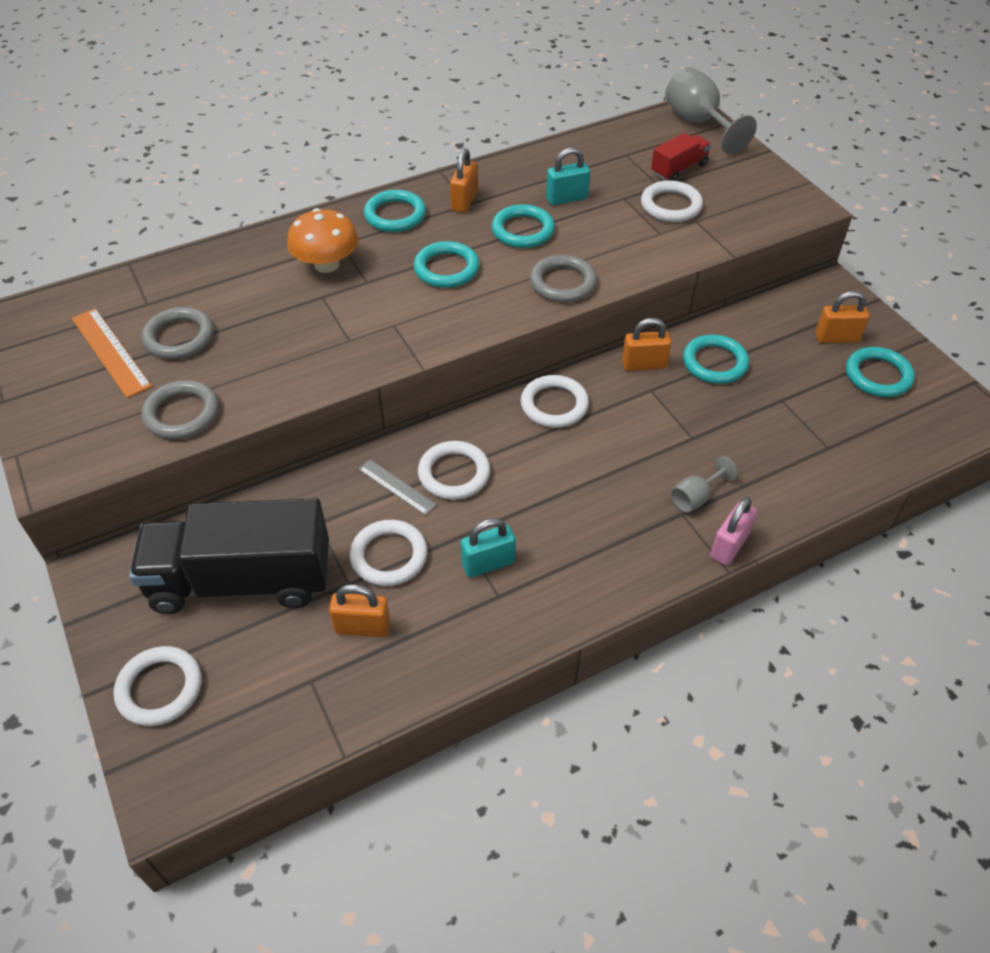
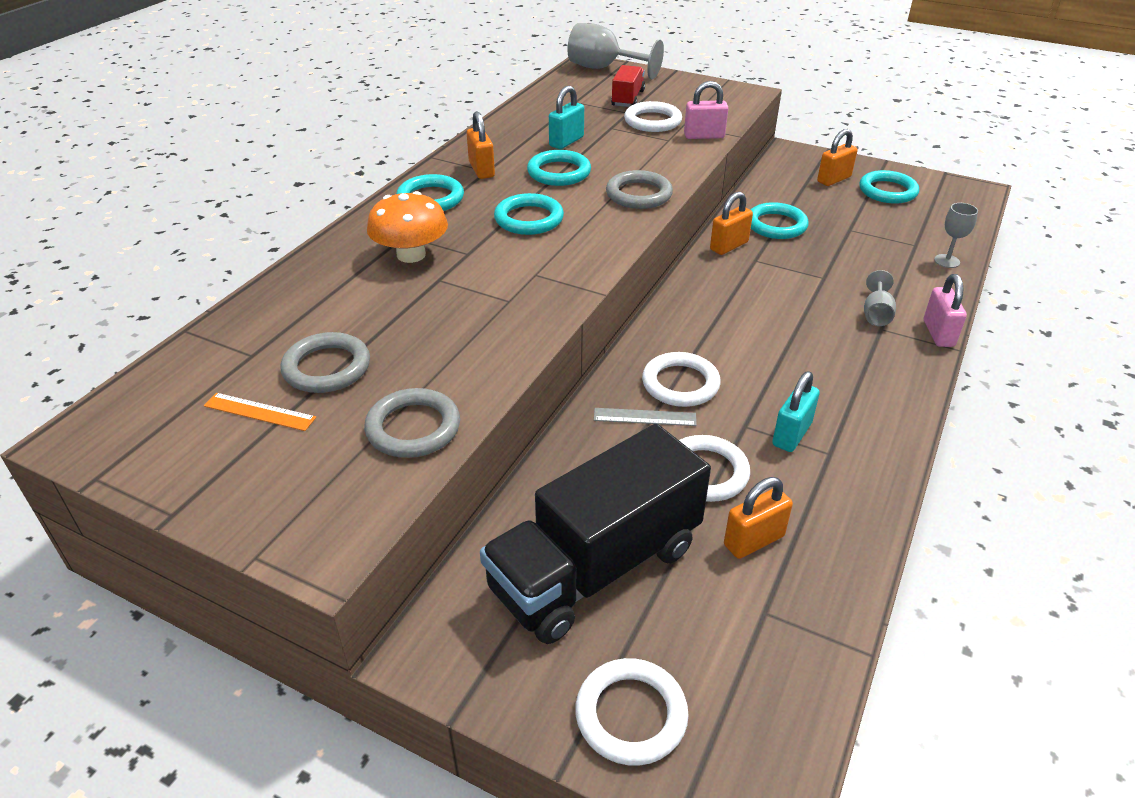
camera: 35 degrees left, 10 degrees down
orange ruler [72,308,152,398] -> orange ruler [204,393,316,431], size x0.64
white ring [521,375,589,428] -> none
none -> pink padlock [684,81,729,139]
none -> grey goblet [934,203,978,268]

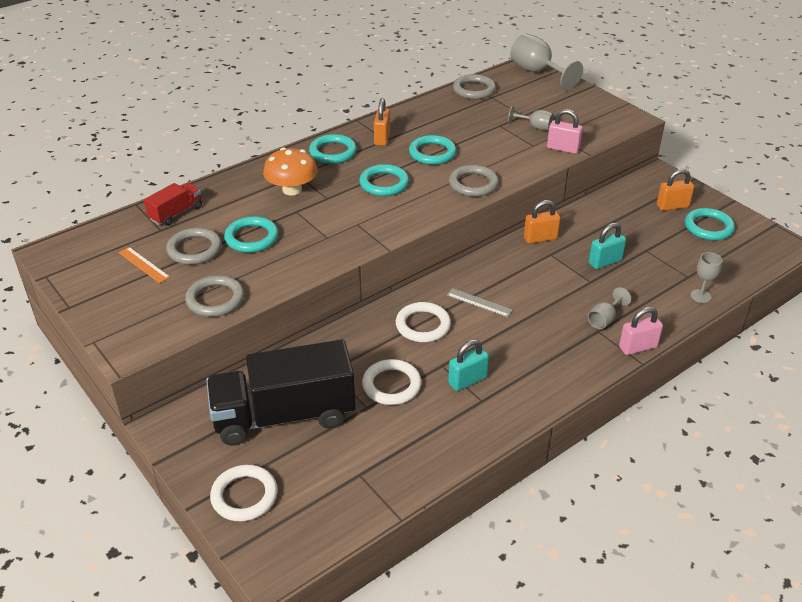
camera: 25 degrees right, 0 degrees up
turquoise padlock [549,86,584,149] -> turquoise padlock moved to [589,223,626,269]
grey ruler [594,408,697,426] -> grey ruler moved to [447,288,513,317]
red truck [611,65,645,107] -> red truck moved to [144,183,202,226]
white ring [624,101,682,132] -> grey goblet [508,106,554,131]
orange padlock [724,477,793,559] -> none
turquoise ring [751,202,809,239] -> turquoise ring moved to [224,216,279,253]
pink padlock [924,274,967,347] -> pink padlock turned 45 degrees clockwise [619,307,663,355]
none -> grey ring [453,74,496,99]

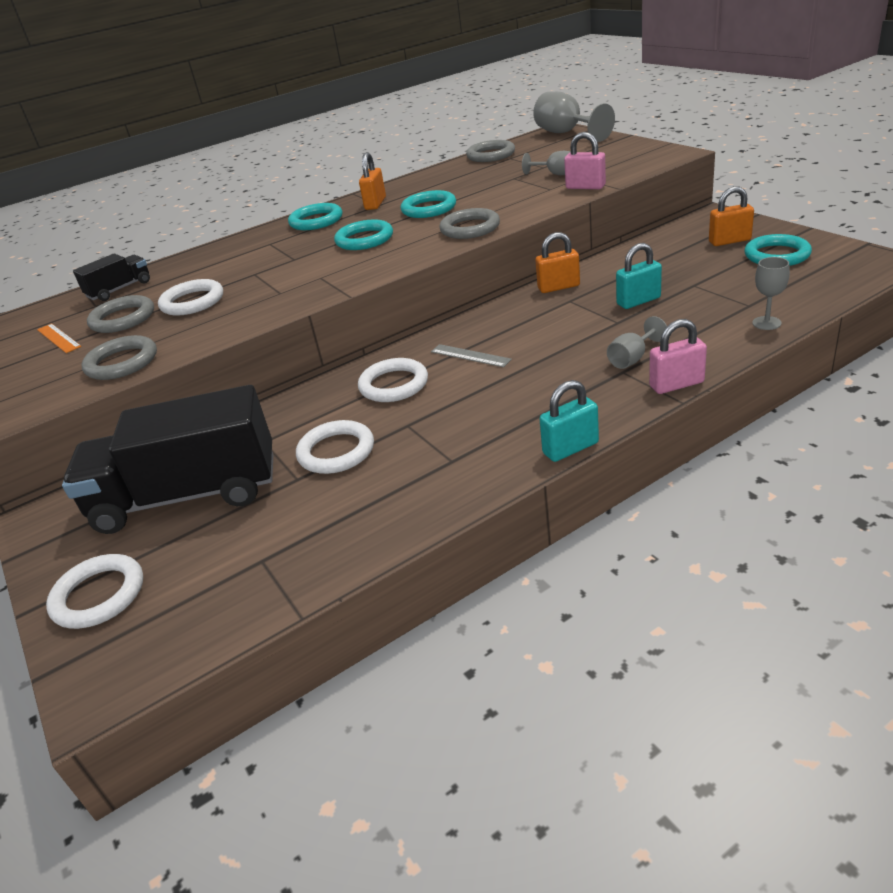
camera: 10 degrees right, 5 degrees down
red truck [144,183,202,226] -> black truck [73,253,150,301]
turquoise ring [224,216,279,253] -> white ring [158,279,223,316]
orange mushroom [263,148,318,195] -> none
turquoise padlock [448,339,489,391] -> turquoise padlock moved to [540,380,599,462]

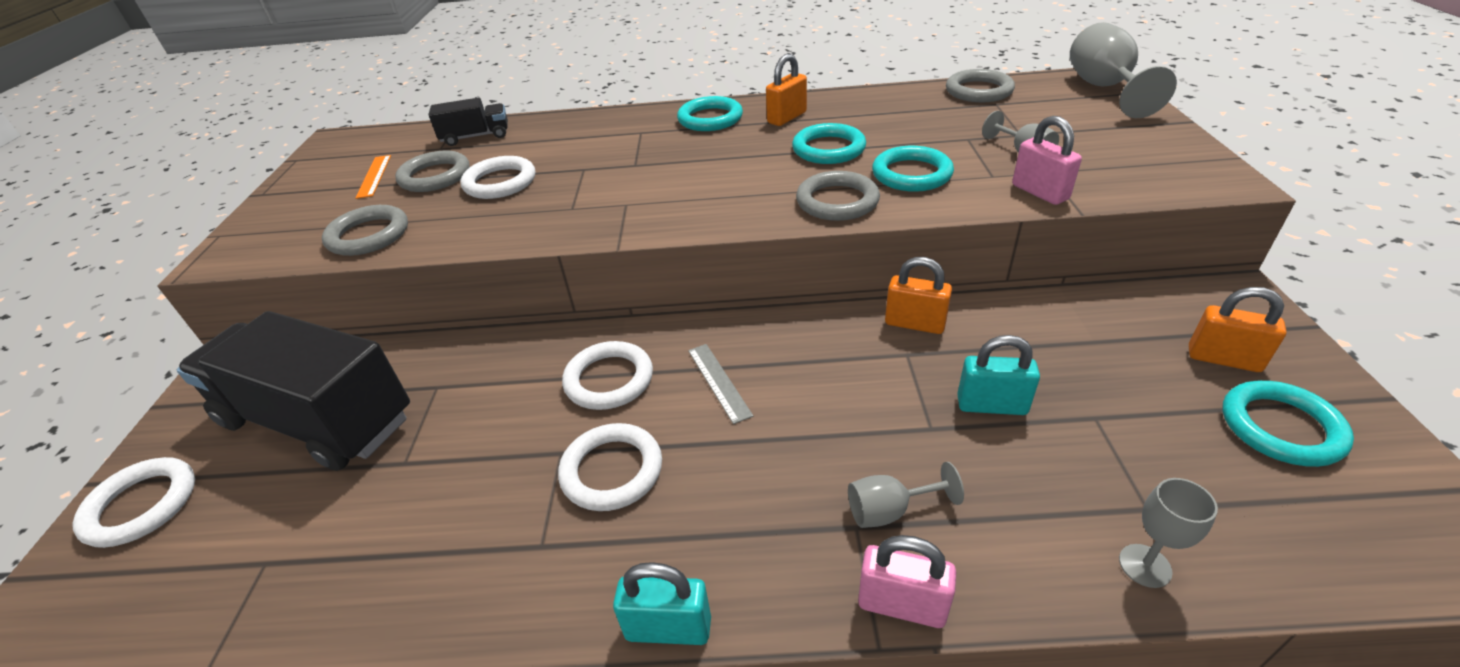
camera: 30 degrees right, 5 degrees up
white ring [296,420,374,474] -> white ring moved to [558,423,662,511]
turquoise ring [334,220,393,250] -> turquoise ring moved to [872,146,954,192]

